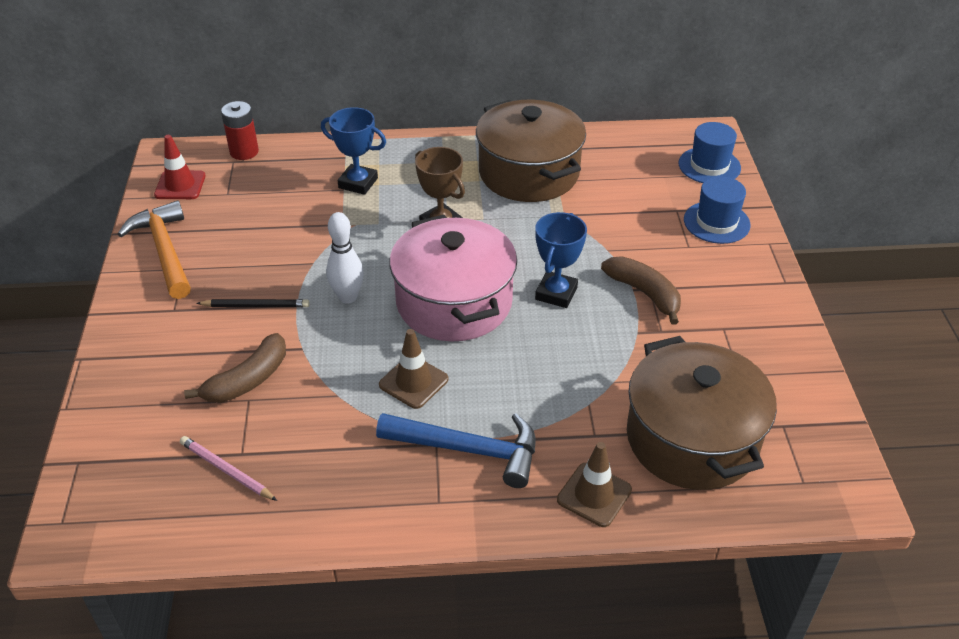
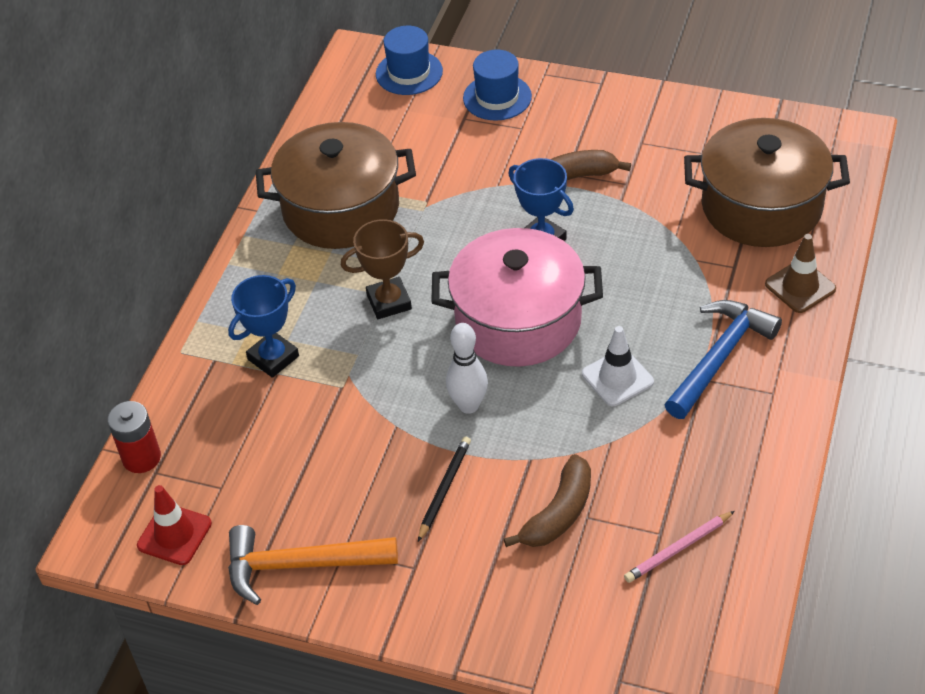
camera: 65 degrees left, 5 degrees up
brown banana [184,333,286,403] -> brown banana turned 60 degrees clockwise [504,454,591,547]
brown traffic cone [379,329,448,409] -> white traffic cone [582,326,654,406]

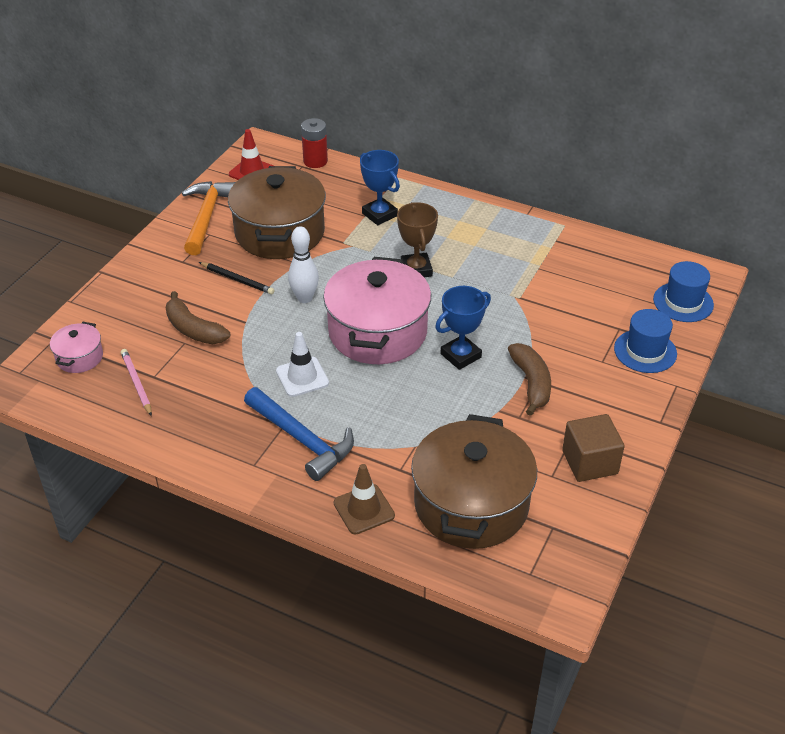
camera: 95 degrees right, 5 degrees down
brown pot [256,122,416,249] -> brown pot moved to [228,166,326,259]
none -> pink pot [50,322,103,373]
none -> brown cube [562,414,625,482]

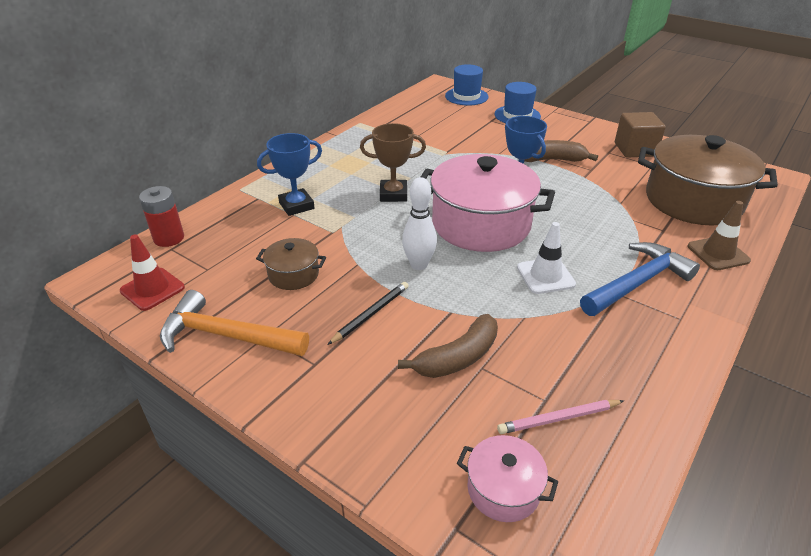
camera: 80 degrees left, 5 degrees down
brown pot [228,166,326,259] -> brown pot [256,238,326,290], size x0.46

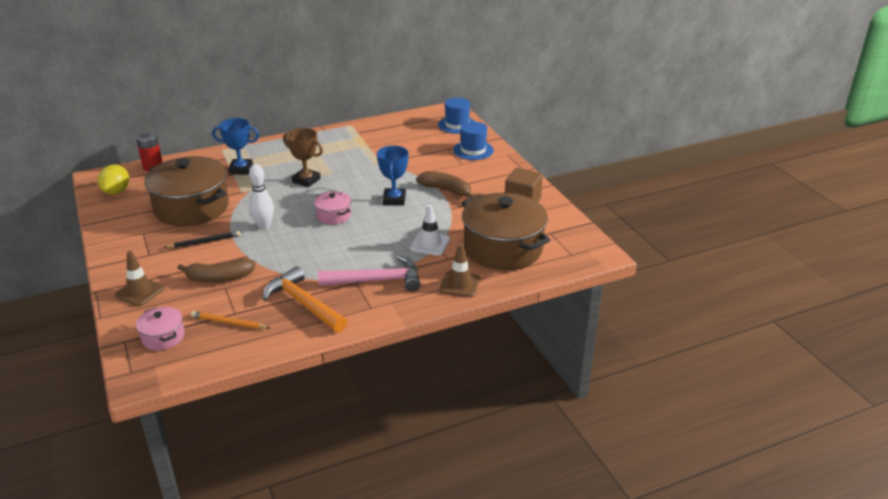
camera: 30 degrees right, 5 degrees down
red traffic cone [120,235,185,311] -> yellow lemon [98,164,129,195]
orange hammer [160,290,309,356] -> orange hammer moved to [263,266,347,332]
brown pot [256,238,326,290] -> brown pot [144,156,229,227], size x2.17
pink pot [421,154,555,252] -> pink pot [314,191,351,224], size x0.46
pink pencil [497,400,624,434] -> orange pencil [191,311,270,329]
white traffic cone [517,222,576,294] -> white traffic cone moved to [410,205,450,256]
blue hammer [580,242,700,316] -> pink hammer [318,256,421,292]
none -> brown traffic cone [115,251,164,307]

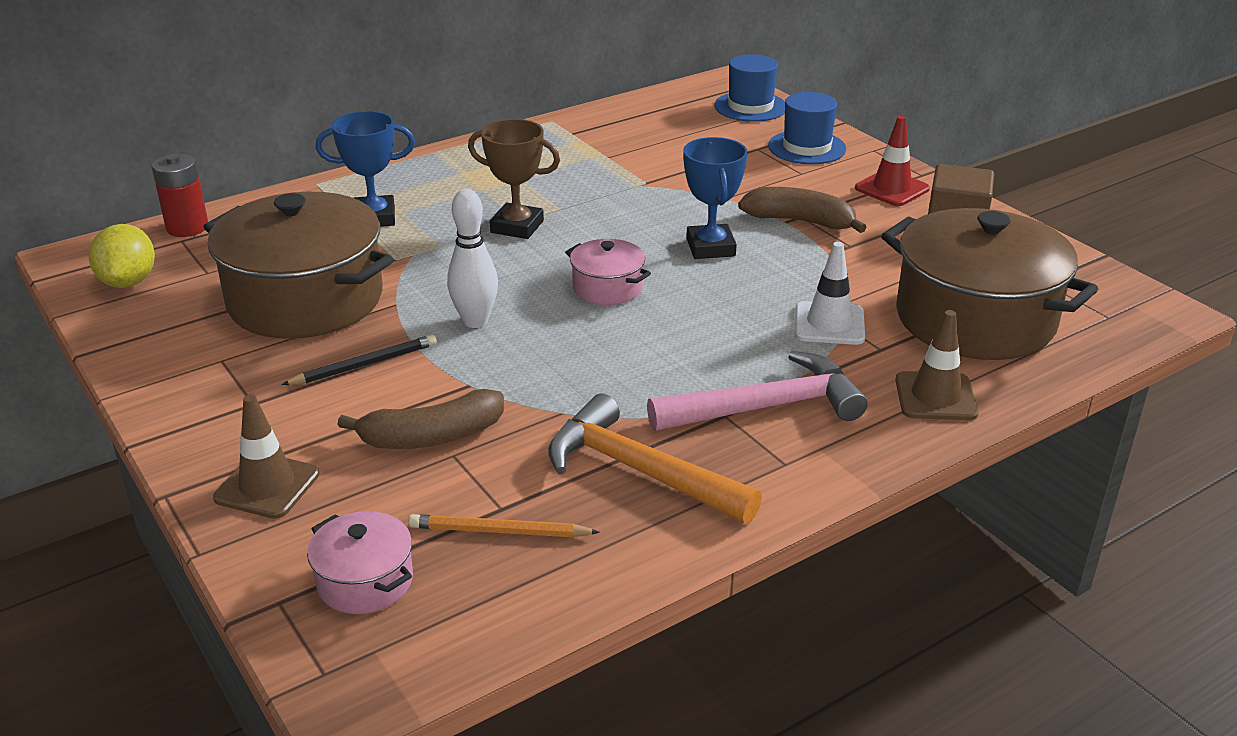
camera: 10 degrees left, 0 degrees up
none -> red traffic cone [855,116,930,206]

